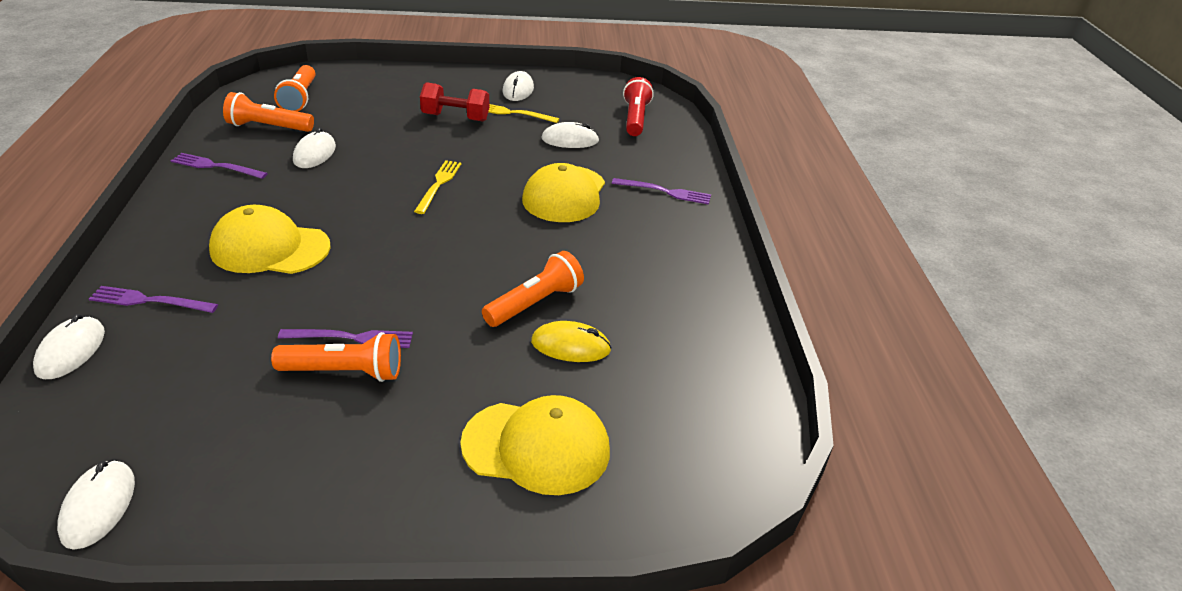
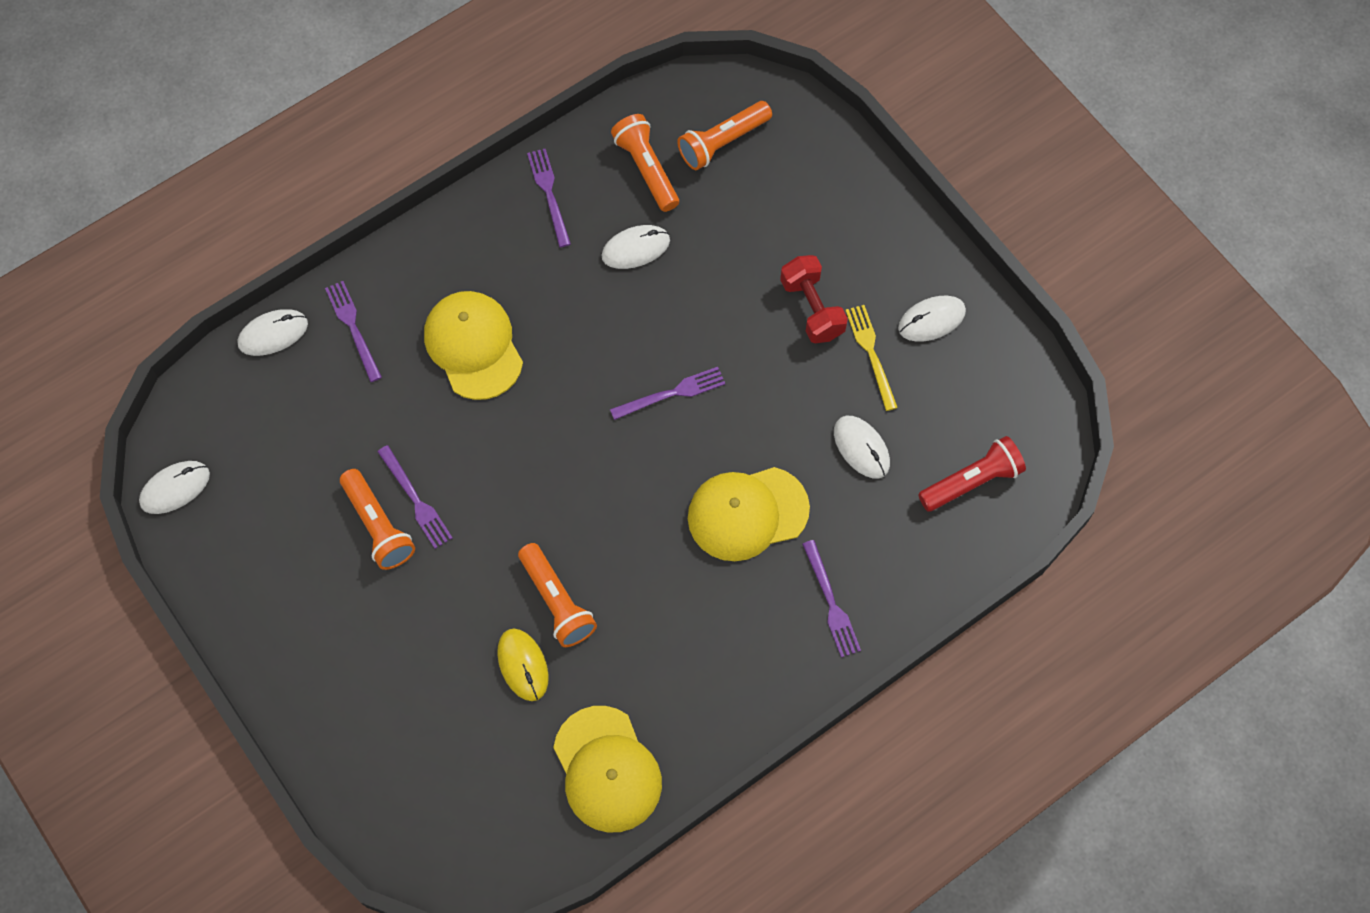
camera: 60 degrees right, 30 degrees up
yellow fork [414,160,462,214] -> purple fork [610,367,725,420]
yellow cap [460,395,610,495] -> yellow cap moved to [553,706,662,833]
orange flashlight [482,251,584,327] -> orange flashlight turned 45 degrees clockwise [518,543,597,647]

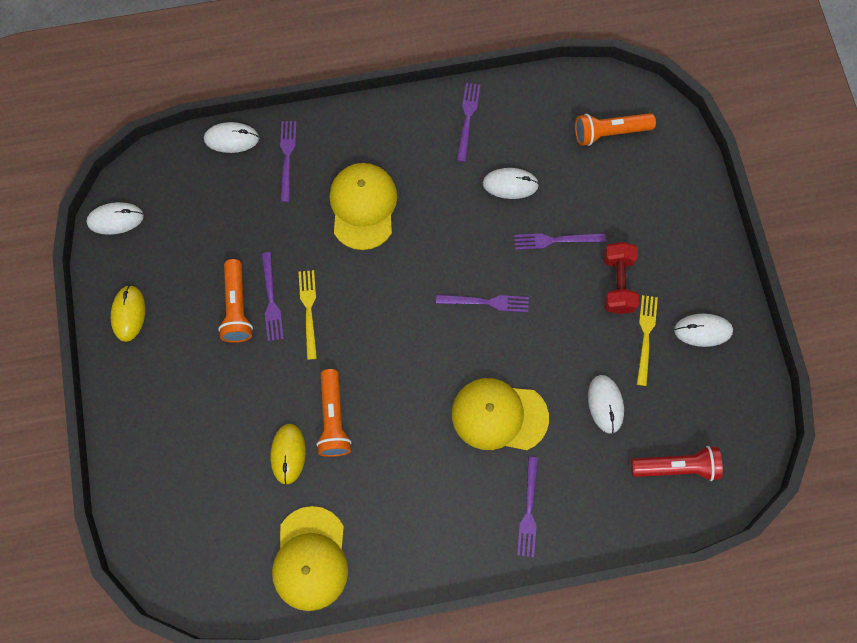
camera: 25 degrees right, 5 degrees up
orange flashlight [611,114,679,212] -> none
none -> yellow mouse [111,285,145,342]
none -> yellow fork [299,270,317,360]
none -> purple fork [514,233,606,250]

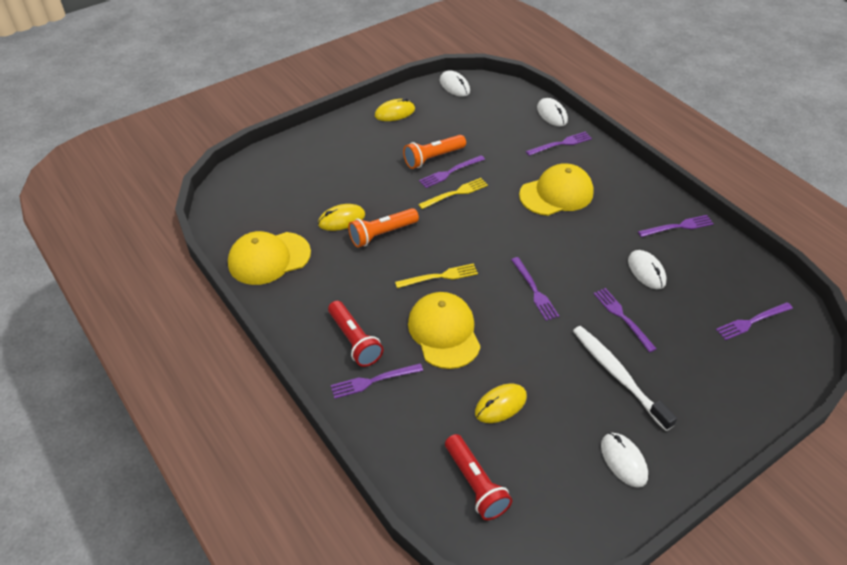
camera: 65 degrees right, 25 degrees down
orange flashlight [575,113,656,146] -> purple fork [716,302,793,340]
white mouse [588,375,624,434] -> yellow mouse [475,383,527,423]
red dumbbell [604,242,639,314] -> white toothbrush [573,326,677,431]
yellow fork [637,295,658,386] -> yellow fork moved to [395,263,478,288]
none -> red flashlight [328,301,383,367]

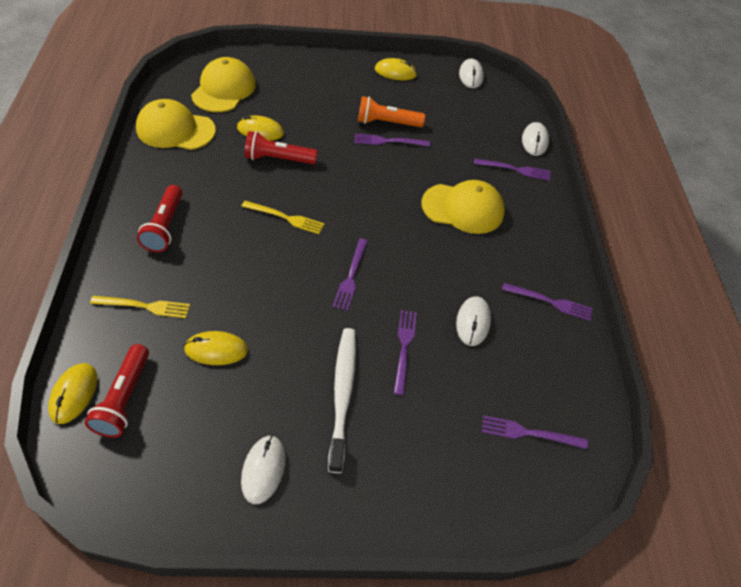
camera: 30 degrees right, 5 degrees up
purple fork [331,363,423,399] -> none
orange flashlight [348,208,419,247] -> red flashlight [245,131,318,164]
yellow cap [408,292,481,369] -> yellow cap moved to [191,57,256,112]
yellow fork [418,178,488,209] -> yellow fork moved to [90,296,190,318]
none -> yellow mouse [48,363,97,424]

